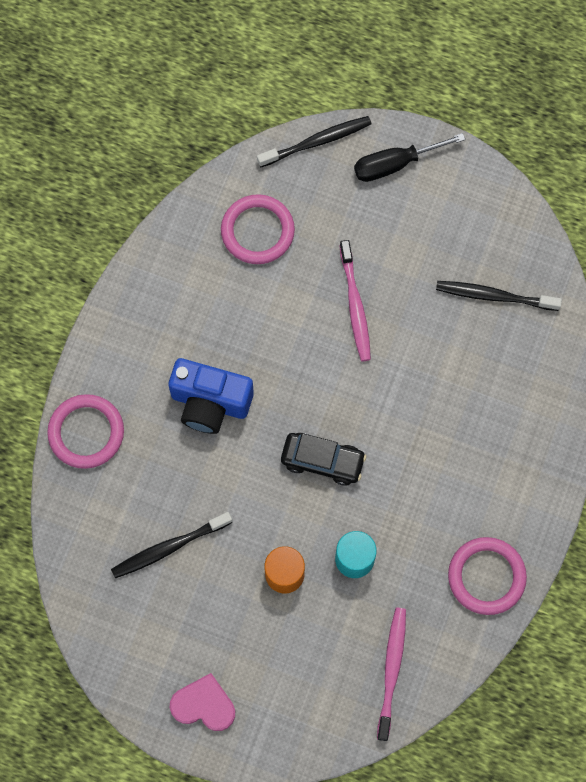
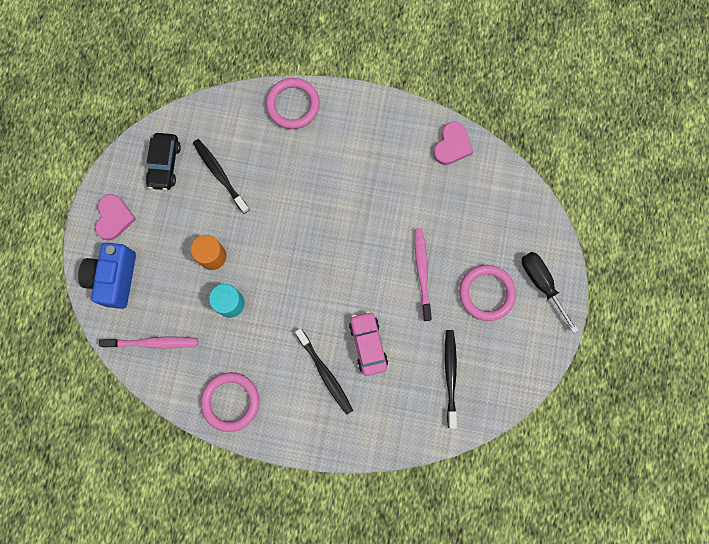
camera: 80 degrees right, 5 degrees up
blue camera [168,358,254,434] -> blue camera moved to [78,242,136,309]
pink ring [221,194,295,264] -> pink ring moved to [459,265,516,321]
black toothbrush [257,116,371,168] -> black toothbrush moved to [295,328,353,415]
black car [281,433,366,486] -> black car moved to [146,133,181,190]
pink toothbrush [340,240,371,361] -> pink toothbrush turned 105 degrees clockwise [414,228,432,321]
none -> pink car [349,311,388,376]
none -> pink heart [433,122,473,165]

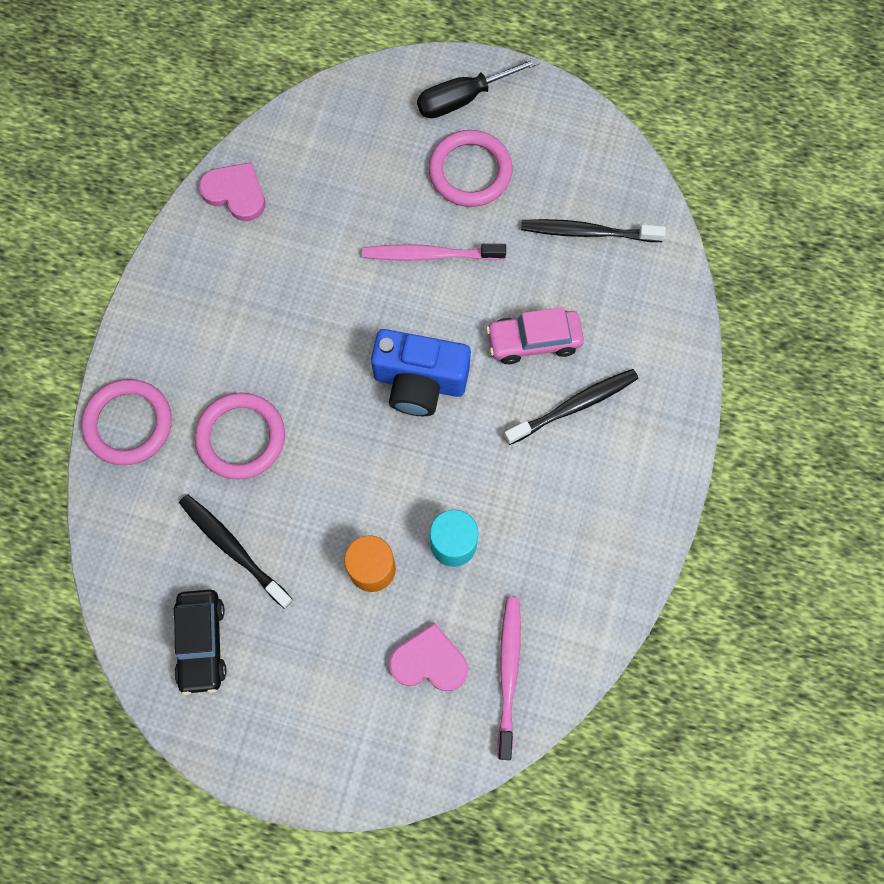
camera: 85 degrees left, 5 degrees down
blue camera [78,242,136,309] -> blue camera moved to [371,329,471,416]
pink heart [95,194,136,240] -> pink heart moved to [389,623,468,691]
black car [146,133,181,190] -> black car turned 75 degrees clockwise [173,590,227,695]
black toothbrush [193,139,250,214] -> black toothbrush turned 75 degrees clockwise [179,494,293,609]
pink ring [201,372,259,432] -> pink ring moved to [195,393,285,480]

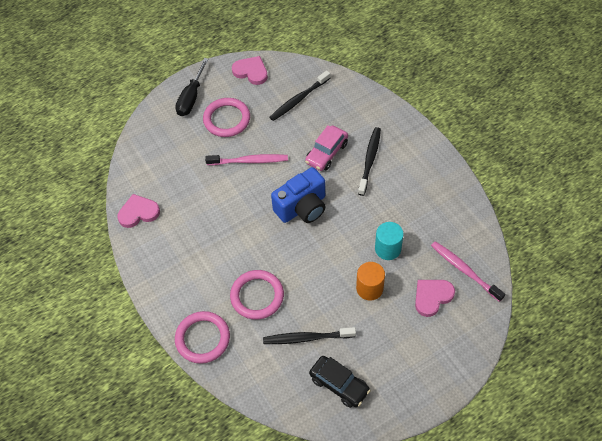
camera: 45 degrees left, 15 degrees down
pink toothbrush [362,244,506,261] -> pink toothbrush turned 135 degrees counterclockwise [205,154,288,165]
none -> pink heart [232,56,268,85]

